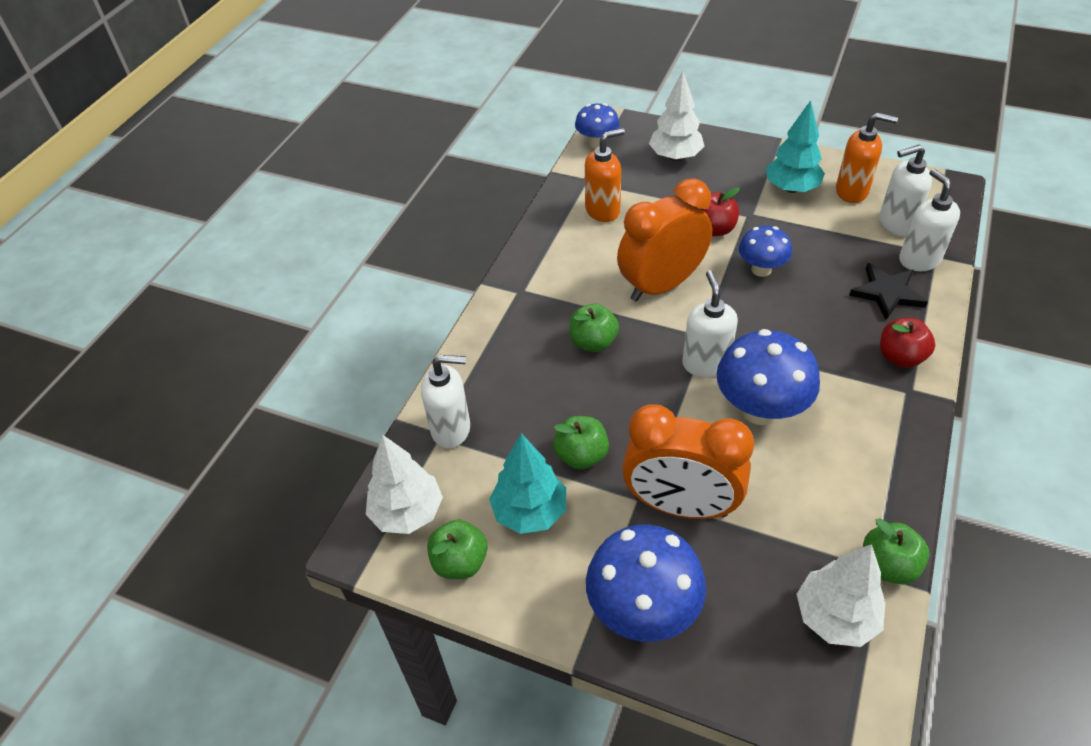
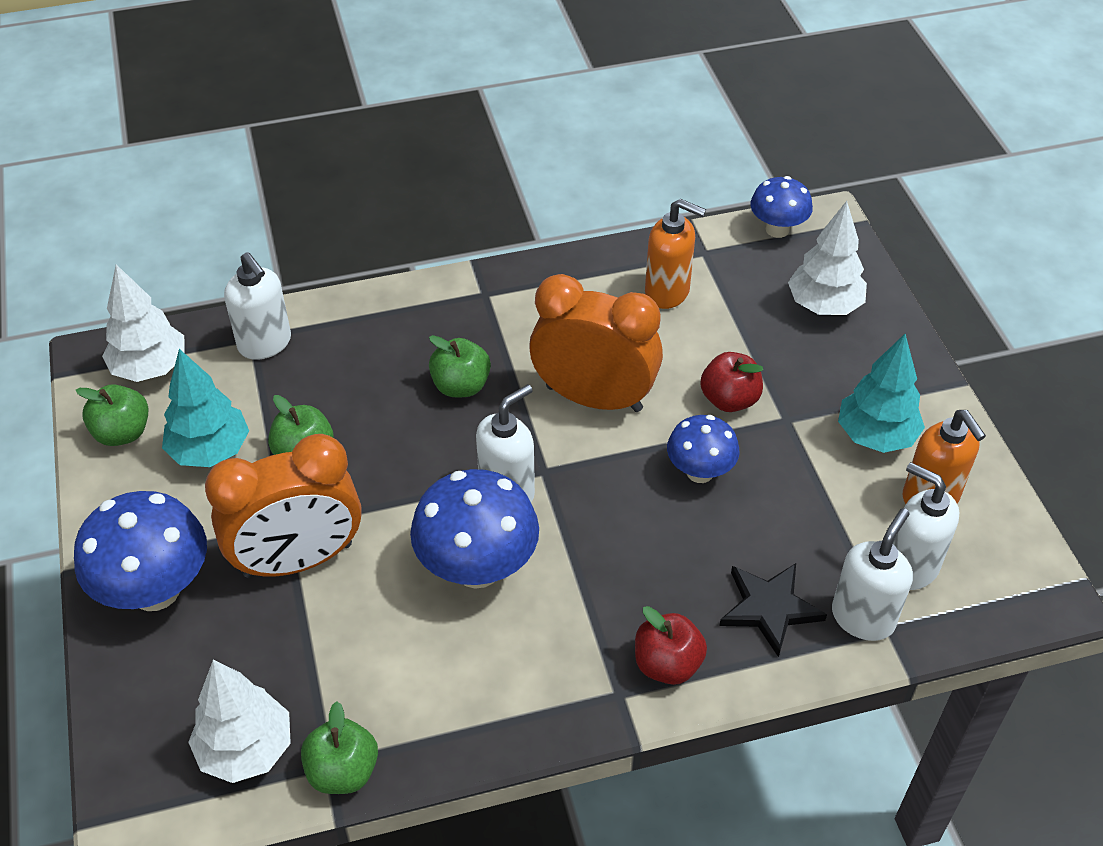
camera: 50 degrees right, 0 degrees up
orange clock [622,404,754,519] -> orange clock turned 90 degrees counterclockwise [205,434,361,578]

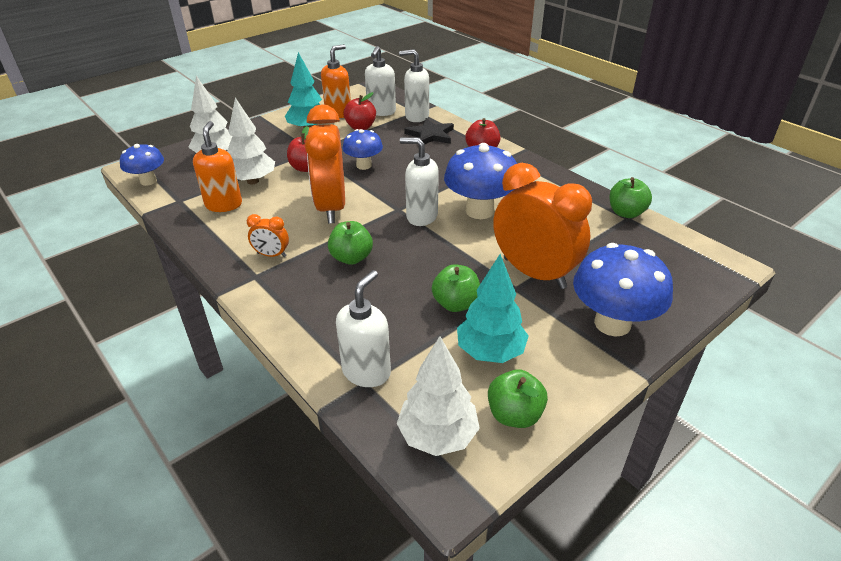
camera: 115 degrees left, 10 degrees down
white tree [188,660,291,783] -> white tree moved to [227,98,275,184]
none -> orange clock [247,214,289,257]
none -> red apple [343,92,376,130]

